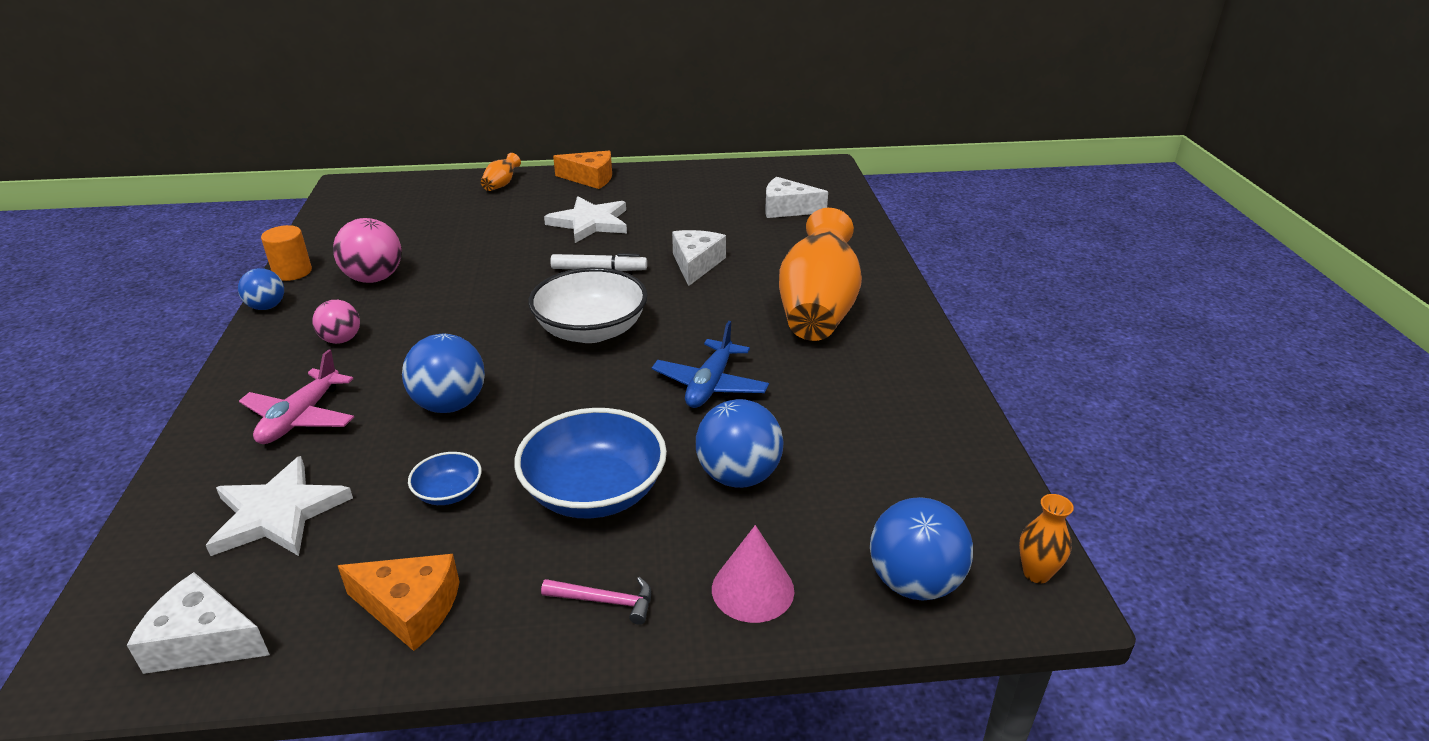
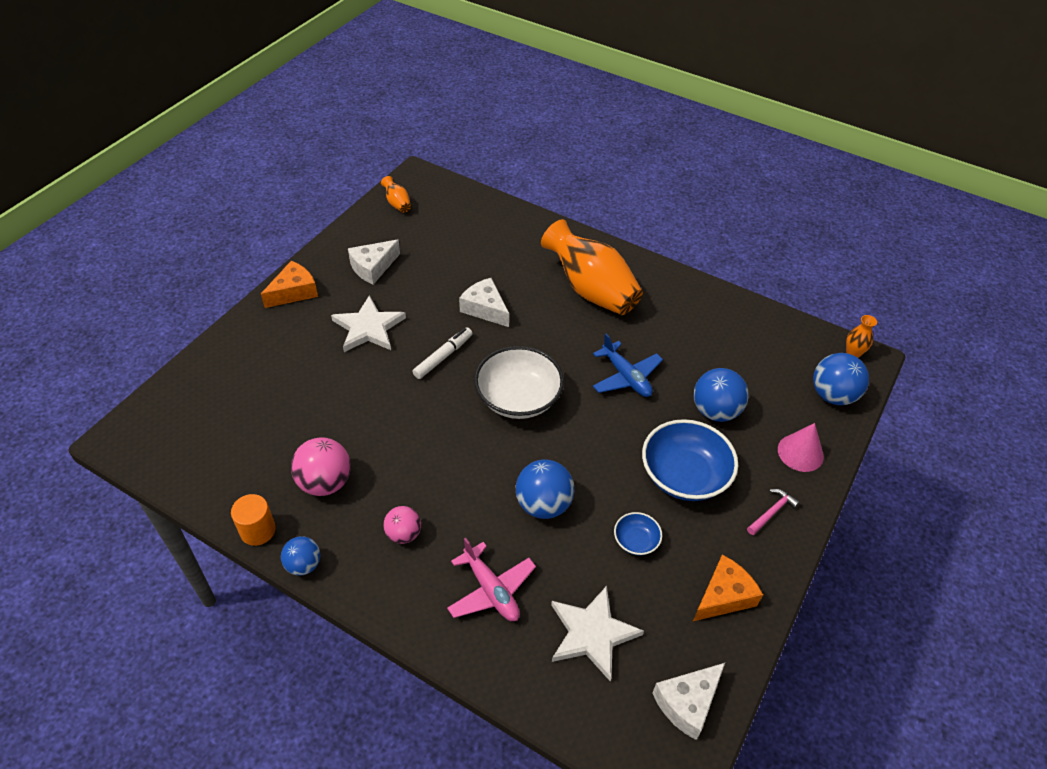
camera: 55 degrees left, 15 degrees up
orange vase [481,153,521,191] -> orange vase moved to [381,176,411,213]
white cheese [765,177,828,218] -> white cheese moved to [348,239,400,285]

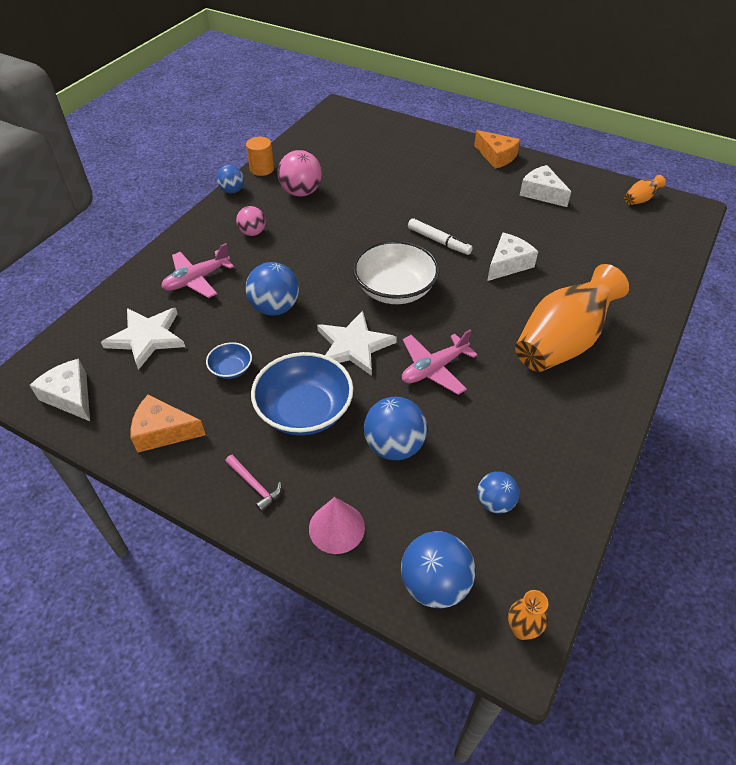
camera: 90 degrees right, 0 degrees up
white star [331,295,406,352] -> white star moved to [317,311,397,376]
blue plane [593,333,663,397] -> pink plane [402,329,478,395]
orange cheese [693,555,763,621] -> orange cheese turned 135 degrees clockwise [130,395,206,453]
none -> blue ball [477,472,520,514]

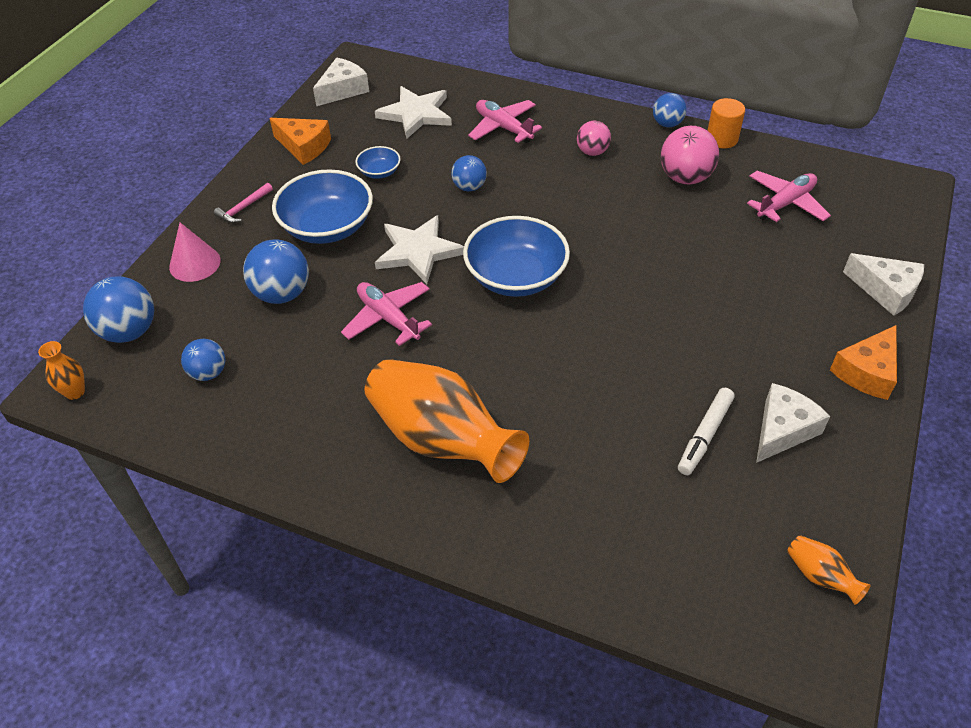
camera: 85 degrees right, 0 degrees up
orange cheese [130,395,206,453] -> orange cheese turned 120 degrees clockwise [270,118,331,165]
blue ball [246,262,299,316] -> blue ball [451,155,487,191], size x0.62
white bowl [353,240,439,304] -> blue bowl [463,216,570,297]
white marker [408,218,473,255] -> white marker moved to [678,388,735,475]
white cheese [487,233,538,281] -> white cheese moved to [843,253,924,316]
none -> pink plane [747,171,831,222]

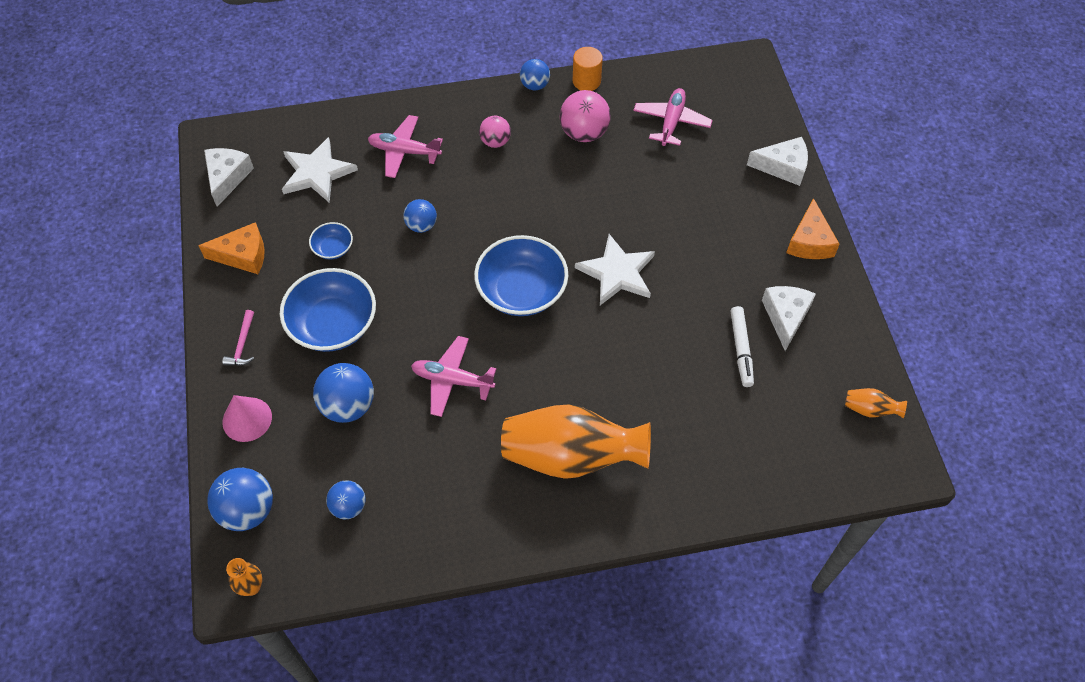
camera: 35 degrees left, 10 degrees up
white star [375,215,464,284] -> white star moved to [575,234,655,305]

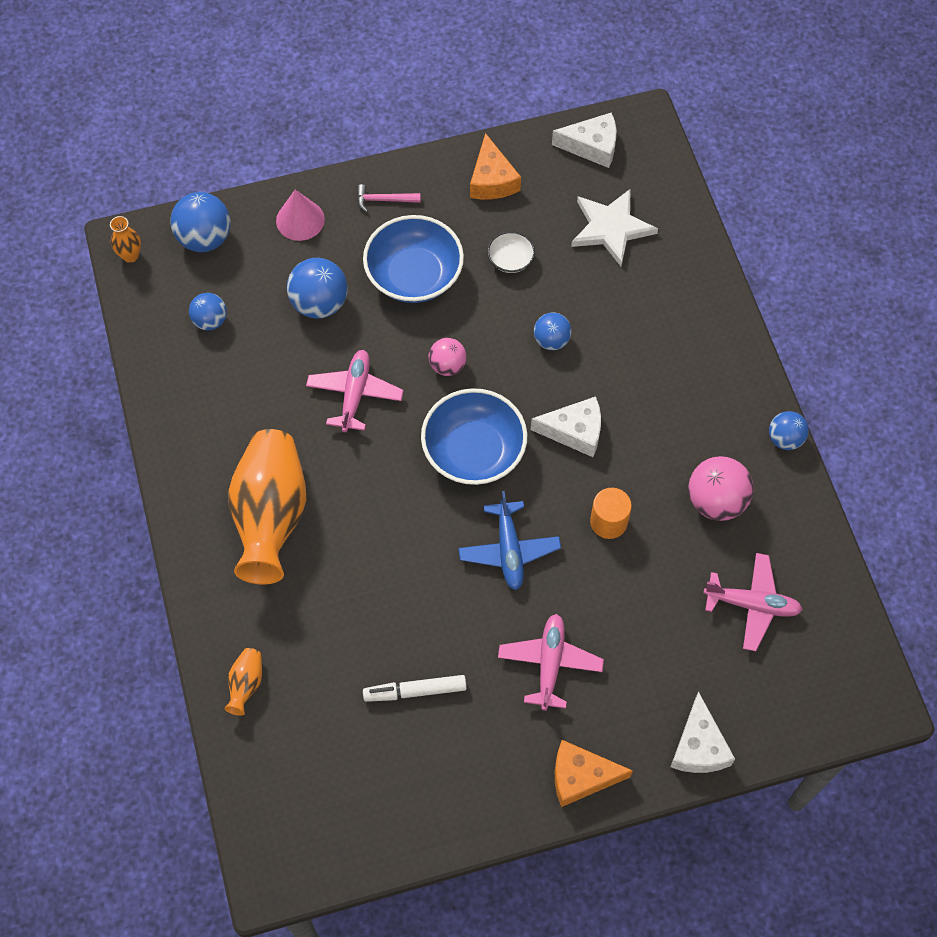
camera: 85 degrees right, 5 degrees up
blue bowl [309,222,353,260] -> white bowl [487,231,535,273]
pink plane [368,115,443,178] -> pink plane moved to [498,614,604,711]
pink ball [479,116,511,148] -> pink ball moved to [428,338,467,376]
orange cylinder [573,47,603,91] -> orange cylinder moved to [590,488,632,539]
white star [575,234,655,305] -> blue plane [458,491,561,590]
white cheese [762,286,816,351] -> white cheese moved to [531,396,601,457]
orange vase [845,388,907,418] -> orange vase moved to [224,648,262,716]

